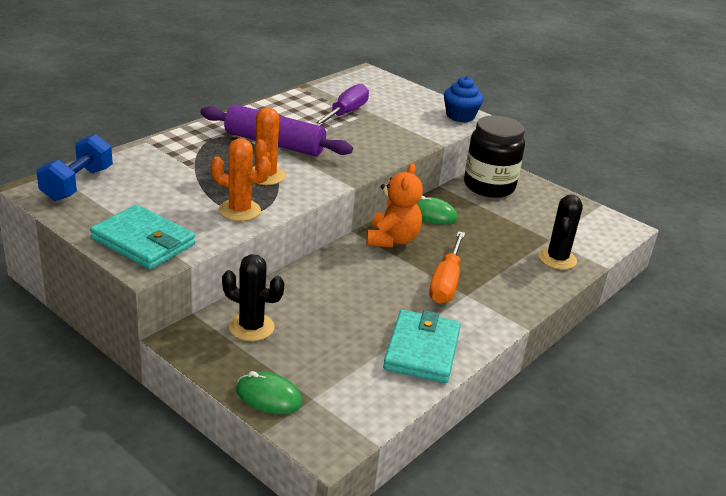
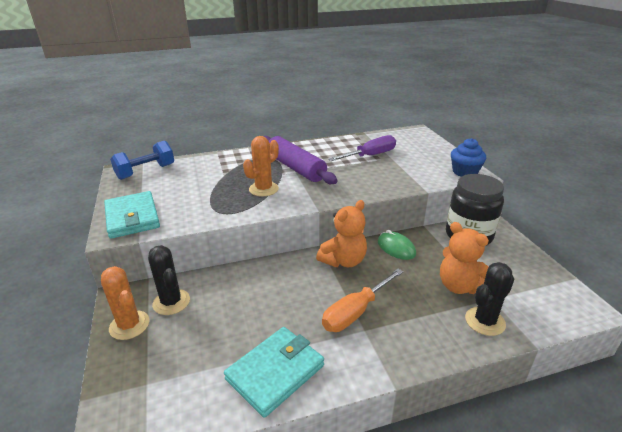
camera: 35 degrees right, 0 degrees up
orange cactus [211,138,271,221] -> orange cactus moved to [101,266,149,340]
green mouse [236,371,302,414] -> none
none -> orange teddy bear [440,222,489,294]

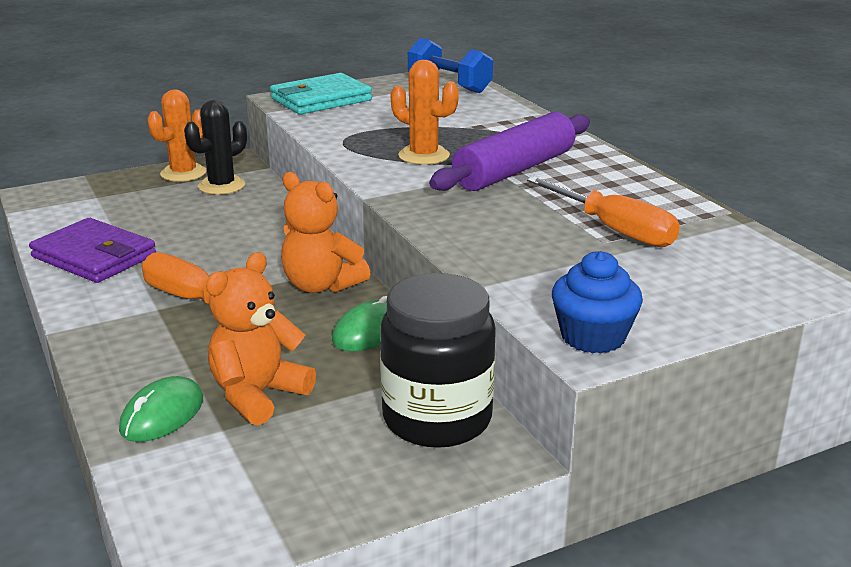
camera: 80 degrees right, 5 degrees down
turquoise wallet [224,327,324,418] -> purple wallet [29,218,156,283]
purple screwdriver [328,135,396,161] -> orange screwdriver [527,177,680,247]
black cactus [465,262,514,336] -> green mouse [119,376,203,442]

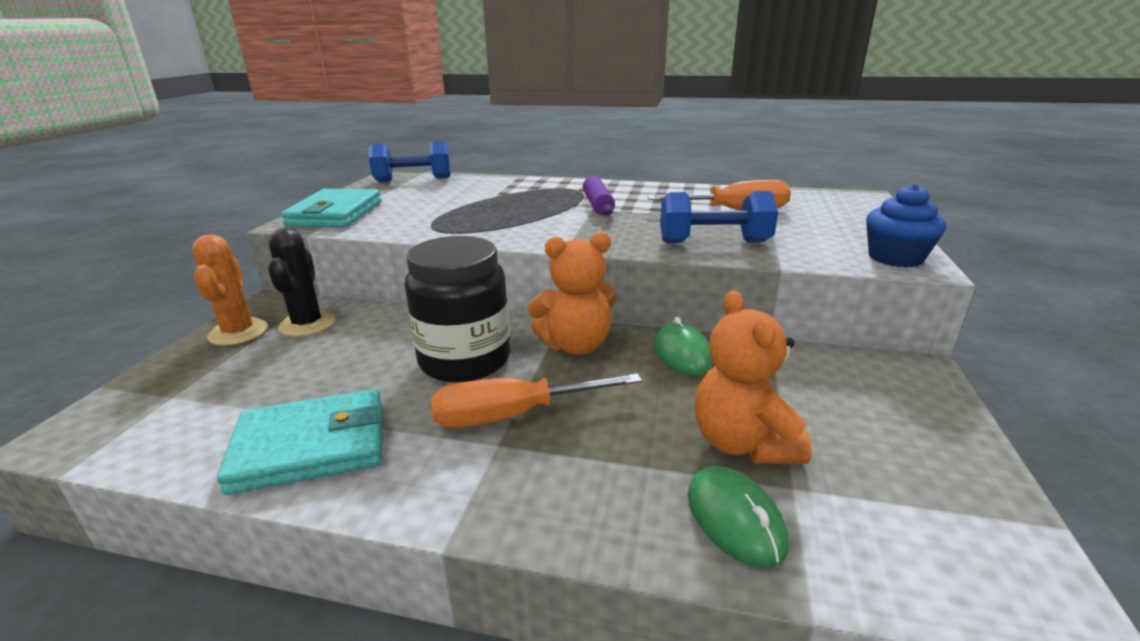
camera: 50 degrees left, 0 degrees up
purple wallet [29,218,156,283] -> turquoise wallet [217,389,383,495]
black jar [380,273,496,448] -> black jar moved to [404,236,510,383]
orange cactus [391,60,459,165] -> none
purple rolling pin [429,112,590,191] -> purple rolling pin [583,176,615,216], size x0.58
none -> blue dumbbell [660,191,778,243]

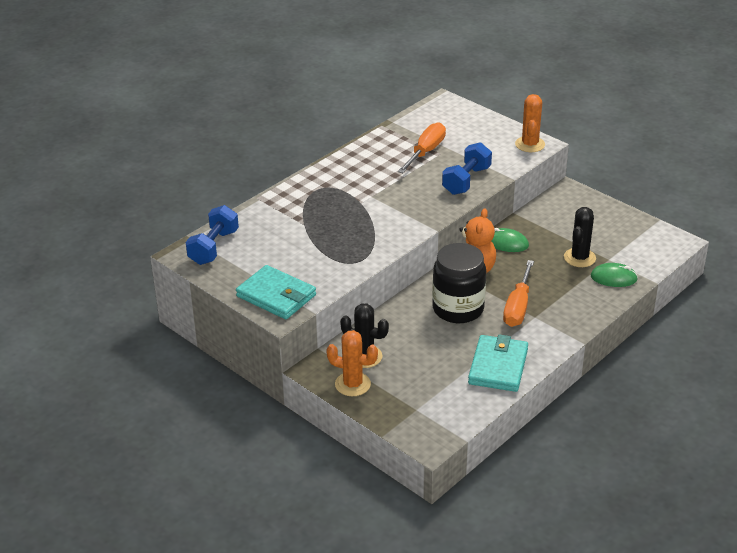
camera: 60 degrees left, 10 degrees up
purple rolling pin [583,176,615,216] -> none
orange teddy bear [695,290,812,464] -> black cactus [564,207,596,267]
blue cupcake [866,184,946,268] -> orange cactus [515,94,545,152]

